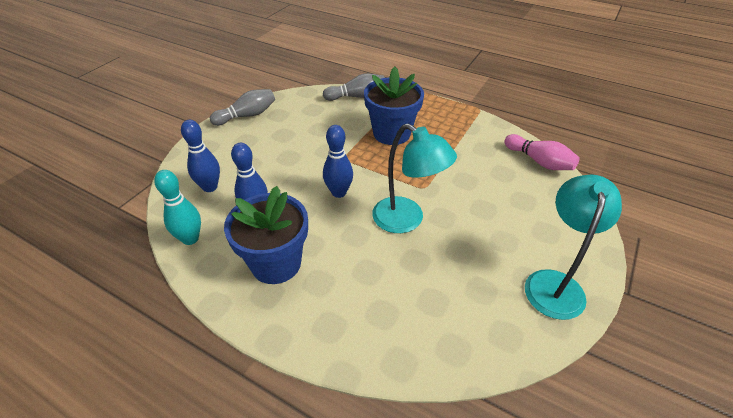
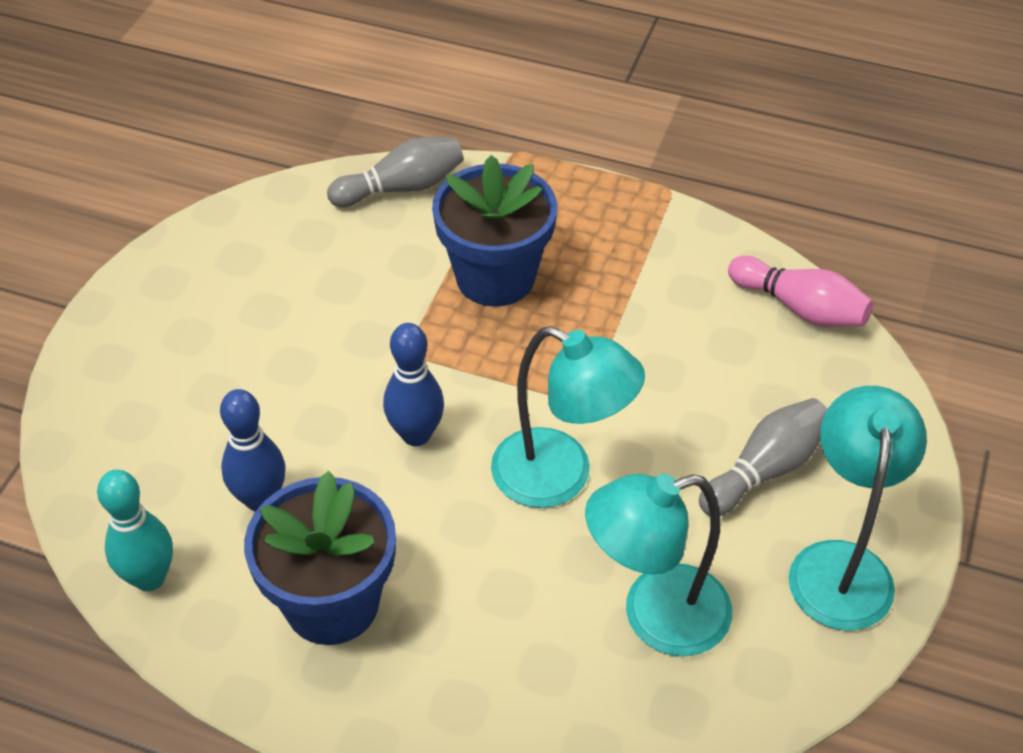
camera: 10 degrees left, 5 degrees up
blue bowling pin [181,120,220,192] -> none
grey bowling pin [210,89,275,126] -> grey bowling pin moved to [699,398,827,516]
none -> turquoise lamp [585,474,732,656]

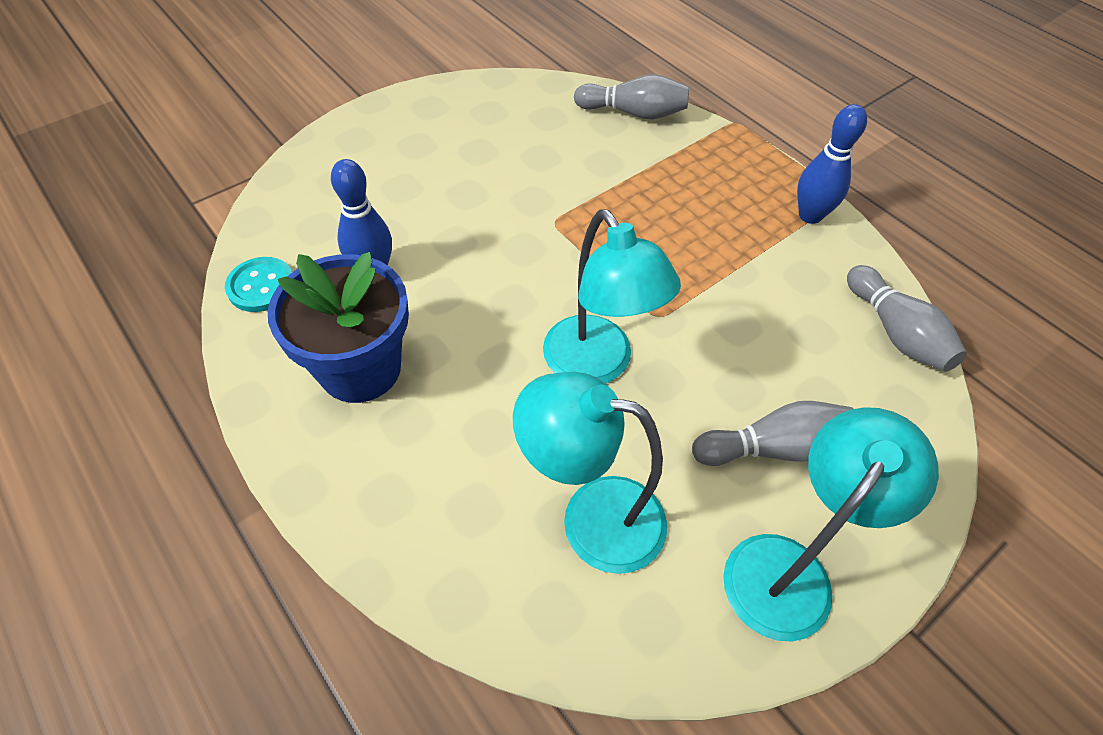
camera: 30 degrees right, 5 degrees up
turquoise bowling pin [97,470,173,591] -> turquoise button [225,257,292,312]
blue bowling pin [383,323,444,446] -> blue bowling pin moved to [797,104,867,224]
blue flower pot [432,155,557,307] -> none
pink bowling pin [728,256,873,327] -> grey bowling pin [847,265,967,372]

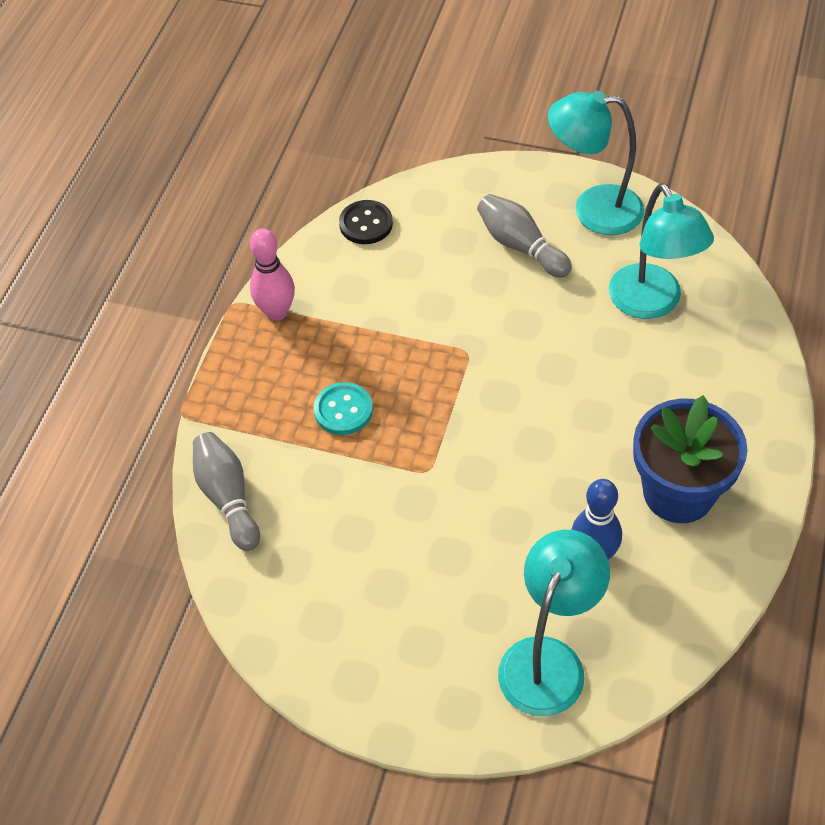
camera: 120 degrees left, 0 degrees up
turquoise button [225,257,292,312] -> turquoise button moved to [313,382,373,435]
turquoise lamp [543,209,681,384] -> turquoise lamp moved to [498,529,610,717]
blue bowling pin [797,104,867,224] -> pink bowling pin [250,229,295,321]
grey bowling pin [847,265,967,372] -> black button [339,200,393,244]

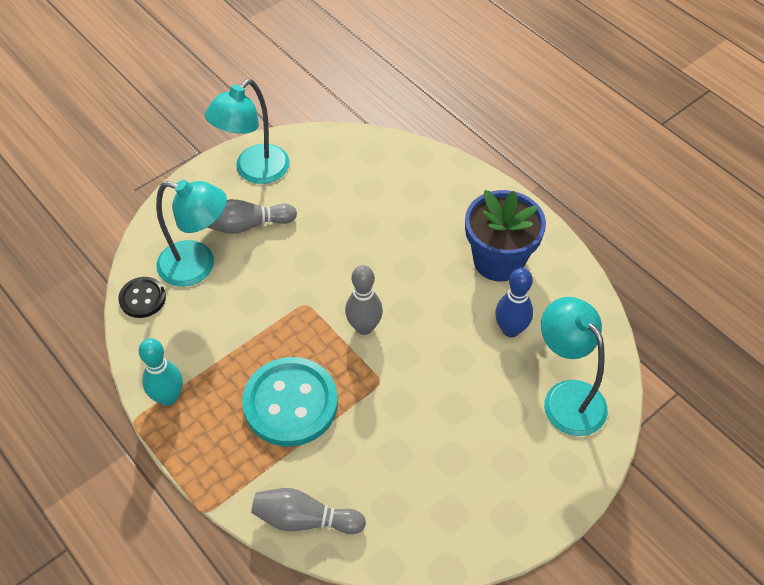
camera: 60 degrees left, 0 degrees up
pink bowling pin [250,229,295,321] -> turquoise bowling pin [139,338,183,406]
turquoise button [313,382,373,435] -> turquoise button [242,357,338,447], size x1.91
turquoise lamp [609,183,714,319] -> turquoise lamp moved to [156,180,227,287]
none -> grey bowling pin [345,265,383,335]

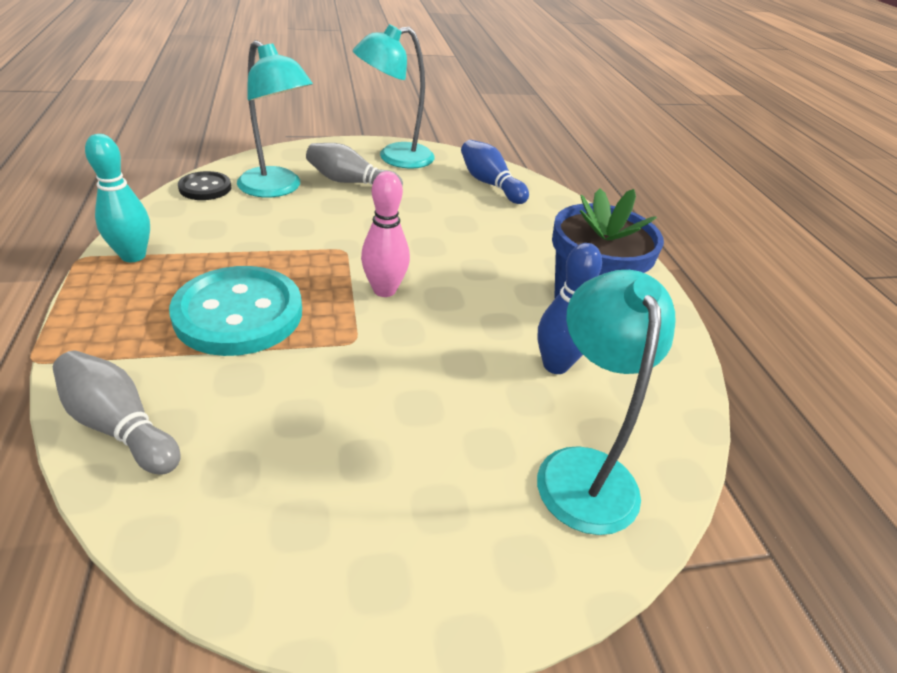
camera: 25 degrees right, 15 degrees down
grey bowling pin [345,265,383,335] -> pink bowling pin [361,171,410,297]
none -> blue bowling pin [461,140,529,204]

